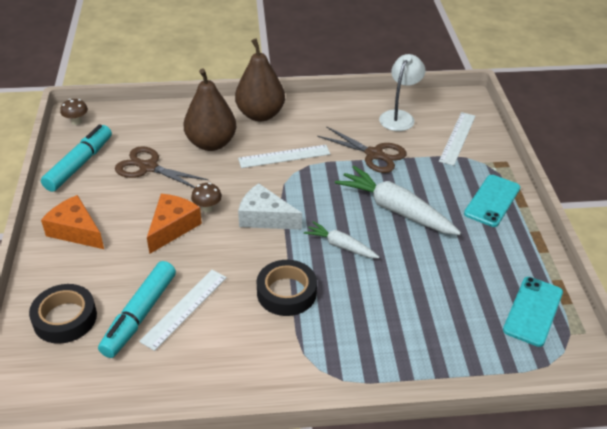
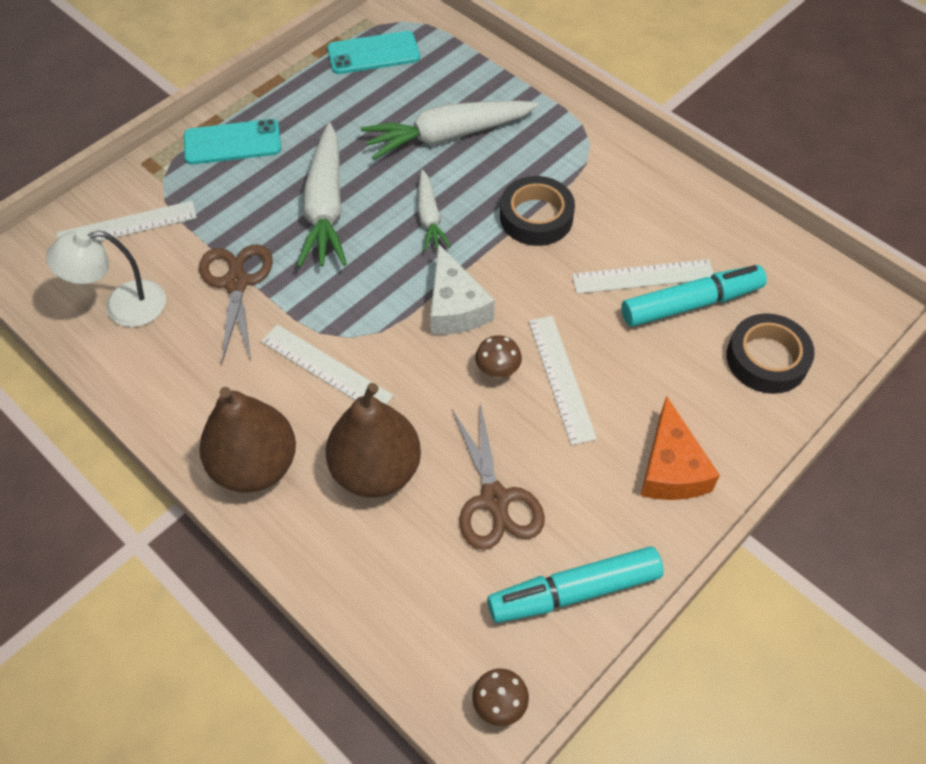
camera: 130 degrees left, 15 degrees up
orange cheese [147,194,202,254] -> white ruler [529,316,597,445]
none -> white carrot [361,101,539,160]

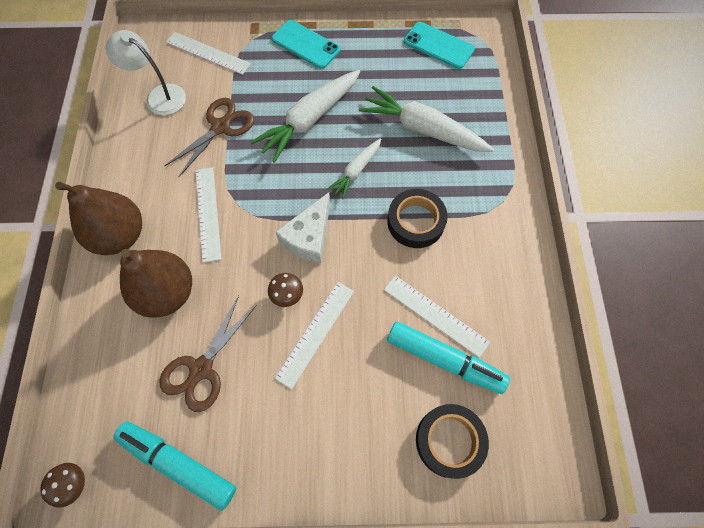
camera: 45 degrees right, 10 degrees up
orange cheese [640,396,720,500] -> none

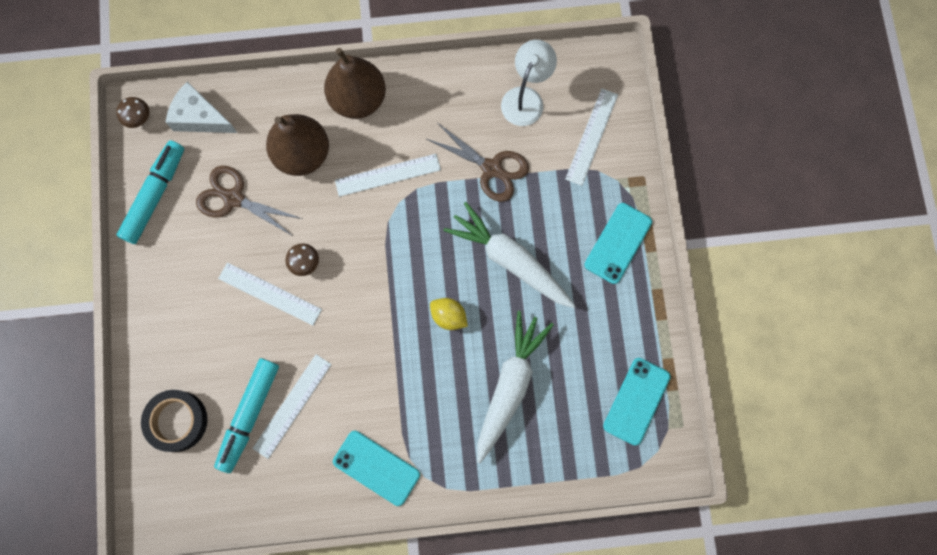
camera: 85 degrees right, 10 degrees up
white cheese [276,192,330,263] -> white cheese moved to [166,82,237,133]
white carrot [327,138,381,199] -> yellow lemon [430,298,468,330]
black tape [387,189,448,248] -> none
none -> turquoise phone [333,431,420,506]

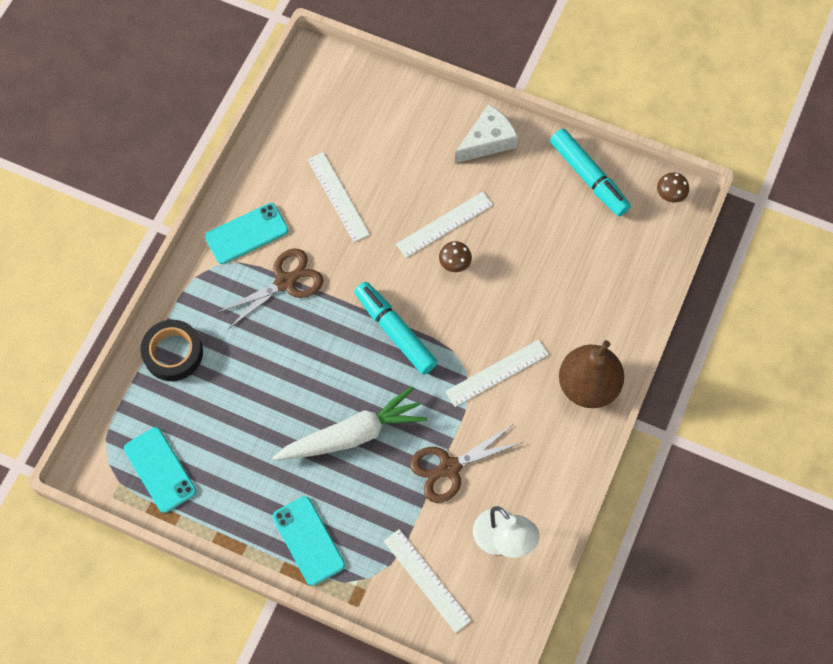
camera: 120 degrees right, 10 degrees down
black tape [141,390,208,452] -> black tape moved to [140,320,203,381]
white cheese [166,82,237,133] -> white cheese moved to [455,104,518,163]
brown scissors [196,166,302,236] -> brown scissors moved to [217,248,323,329]
turquoise marker [214,358,279,473] -> turquoise marker moved to [354,282,438,375]
brown pear [266,114,329,176] -> none
white ruler [335,154,441,197] -> white ruler turned 45 degrees clockwise [445,340,549,407]
yellow lemon [430,298,468,330] -> none
white carrot [477,311,554,463] -> none

